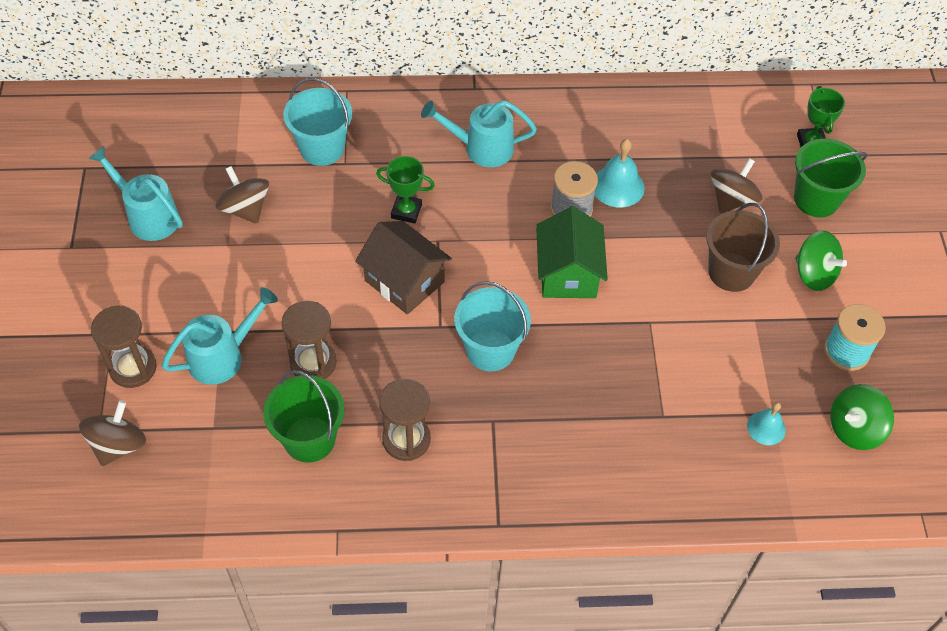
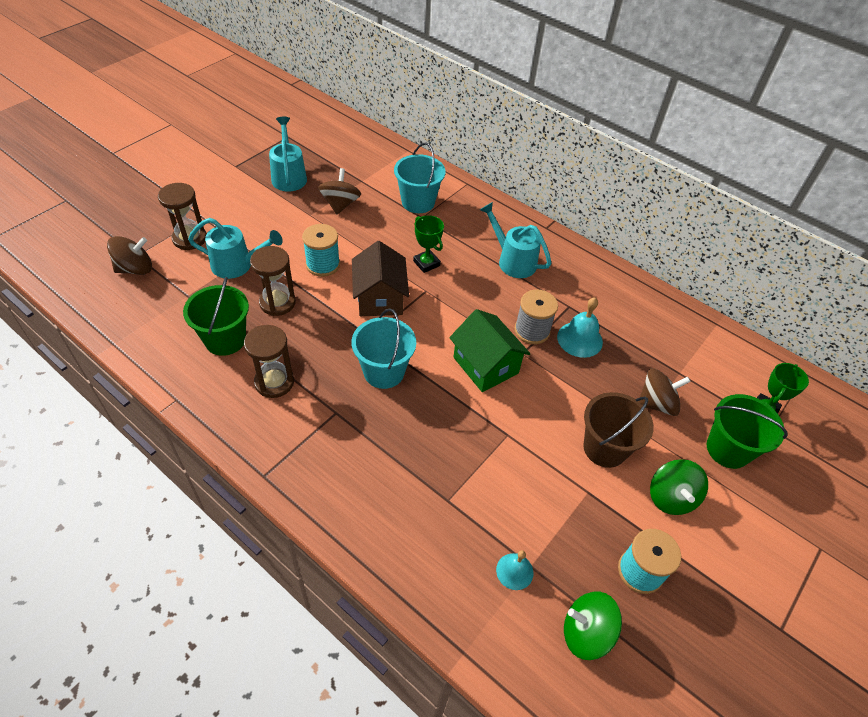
camera: 40 degrees right, 5 degrees down
green house [536,206,608,298] -> green house turned 75 degrees counterclockwise [449,309,531,392]
none -> turquoise spool [302,224,340,277]

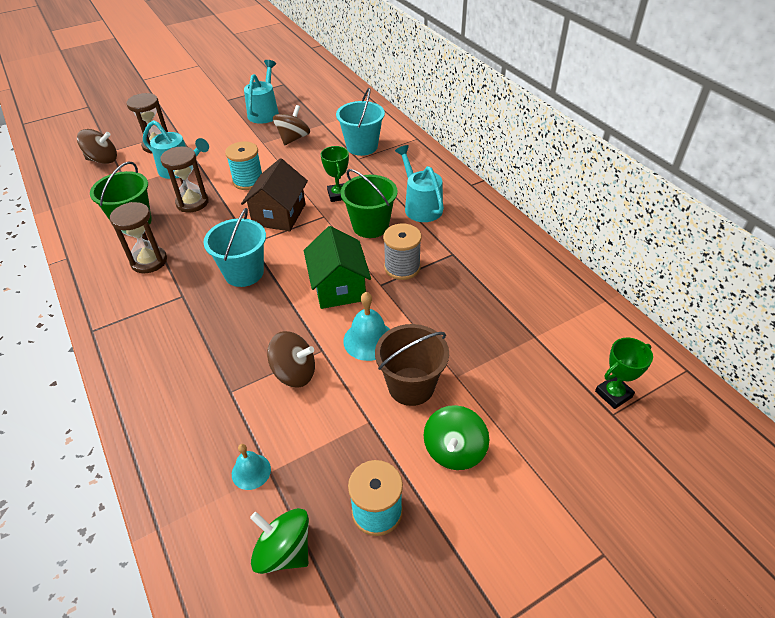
camera: 25 degrees right, 5 degrees down
turquoise bell [557,298,603,358] -> turquoise bell moved to [343,292,390,361]
brown spinning top [639,368,691,416] -> brown spinning top moved to [267,331,315,387]
green bucket [707,394,787,469] -> green bucket moved to [341,169,398,238]

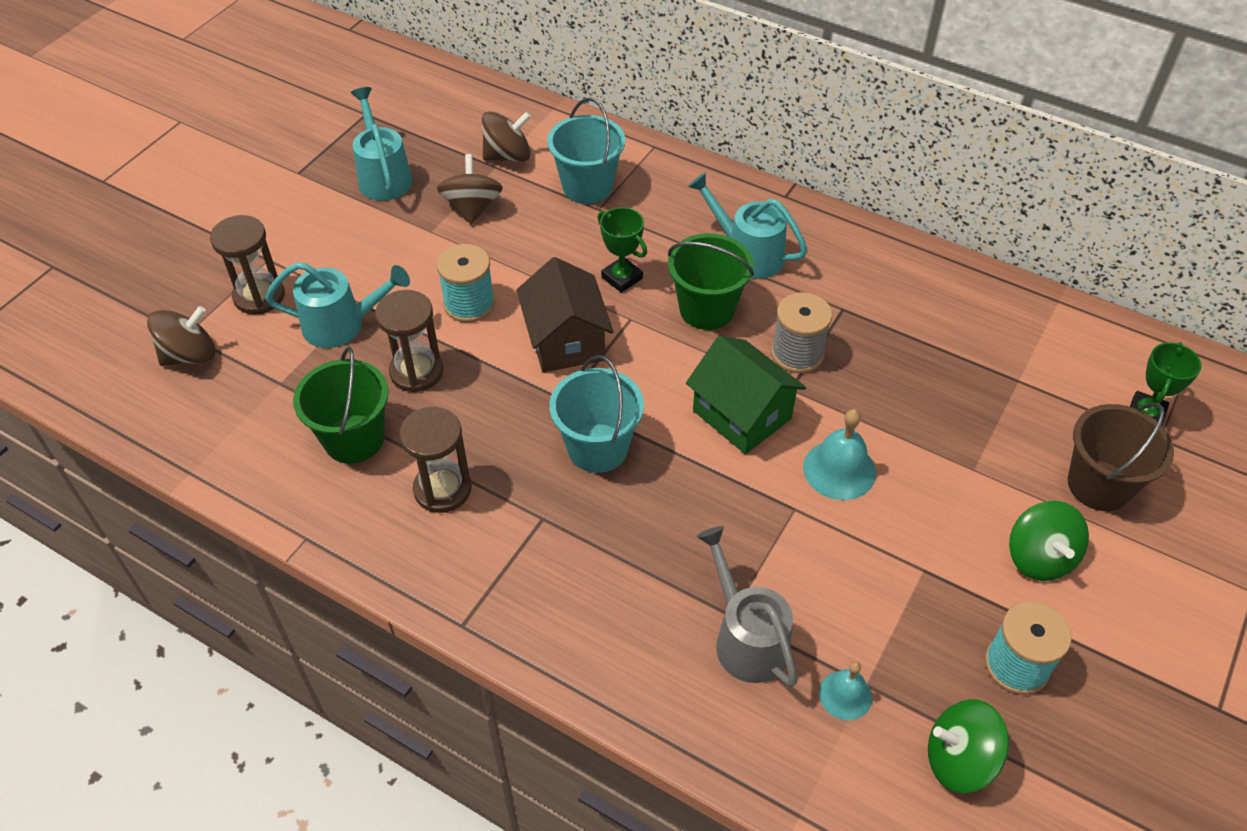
camera: 30 degrees left, 5 degrees up
brown spinning top [267,331,315,387] -> brown spinning top moved to [482,111,531,162]
brown bucket [375,324,449,406] -> brown bucket moved to [1068,403,1174,511]
none -> grey watering can [696,526,798,687]

